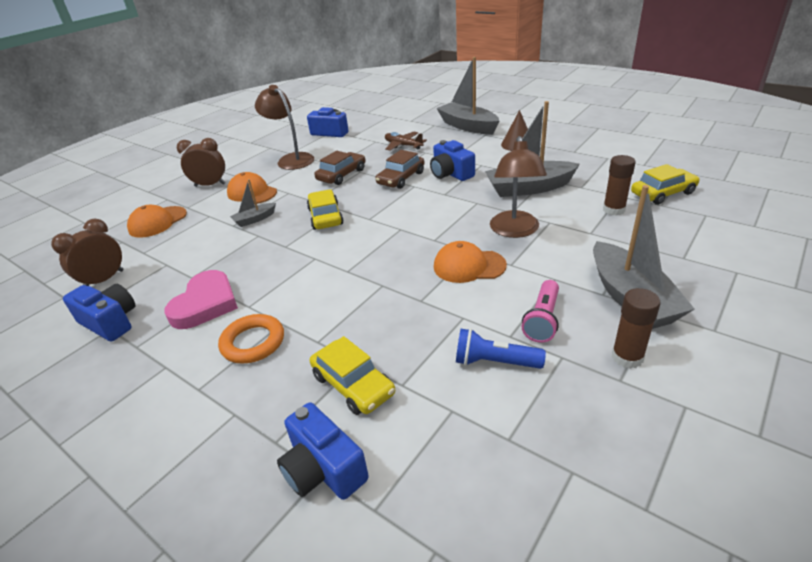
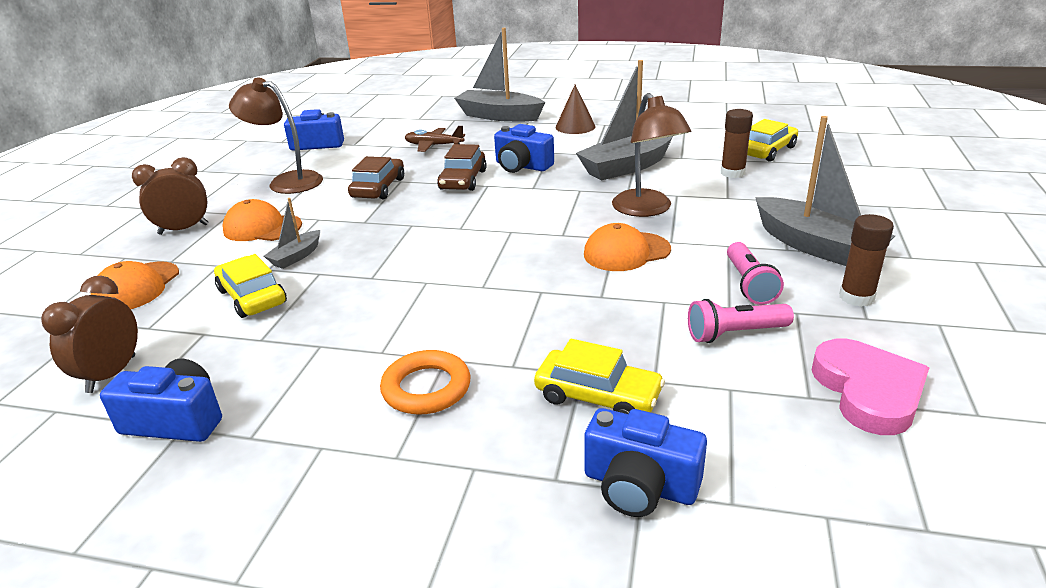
camera: 25 degrees left, 5 degrees down
pink heart [164,270,238,329] -> pink heart moved to [811,339,929,435]
yellow car [307,190,344,230] -> yellow car moved to [214,254,287,318]
blue flashlight [456,328,546,369] -> pink flashlight [688,299,794,343]

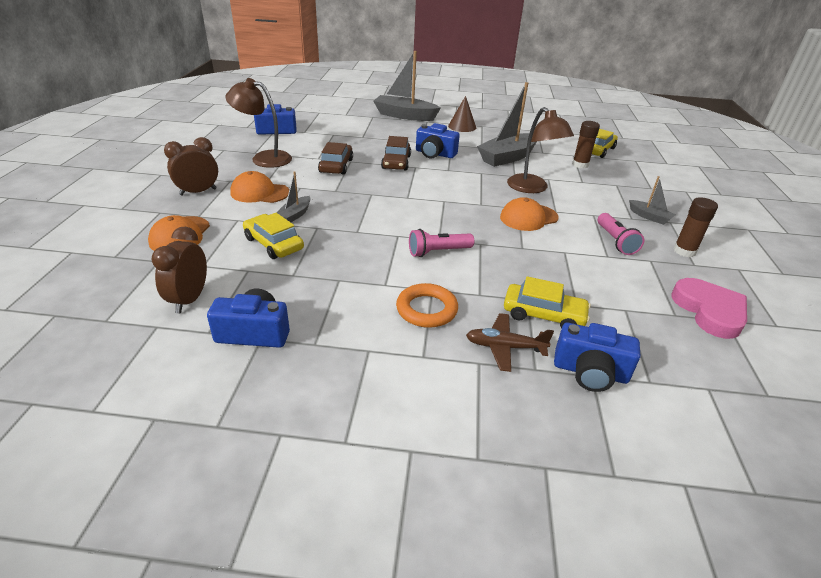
camera: 10 degrees left, 5 degrees up
brown plane [404,126,465,152] -> brown plane moved to [466,313,554,372]
pink flashlight [688,299,794,343] -> pink flashlight moved to [409,229,474,257]
grey boat [755,116,895,266] -> grey boat [629,176,676,225], size x0.49

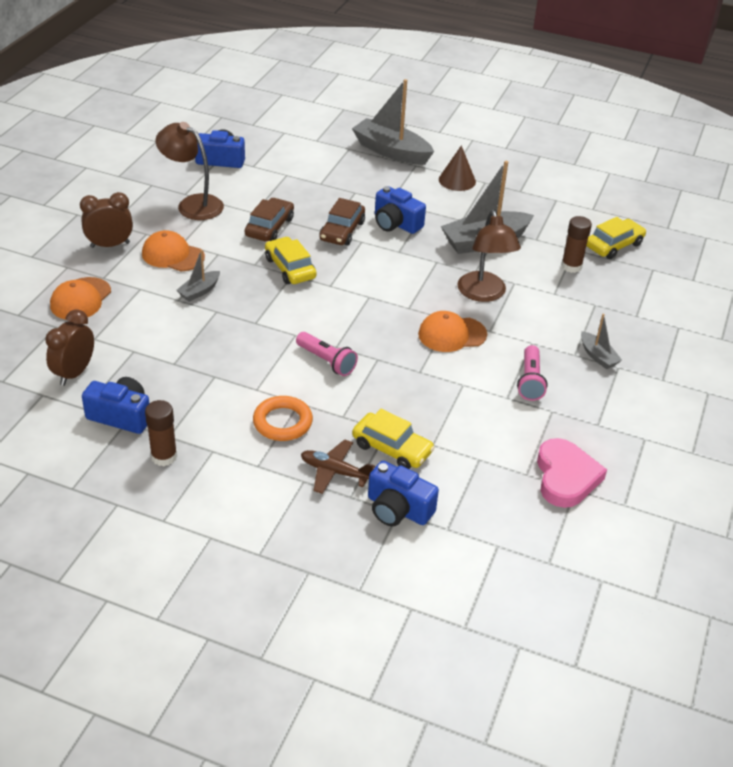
camera: 15 degrees right, 5 degrees up
yellow car [243,213,304,259] -> yellow car moved to [265,237,317,284]
pink flashlight [409,229,474,257] -> pink flashlight turned 135 degrees counterclockwise [296,332,358,376]
brown glue stick [673,197,718,257] -> brown glue stick moved to [145,400,177,466]

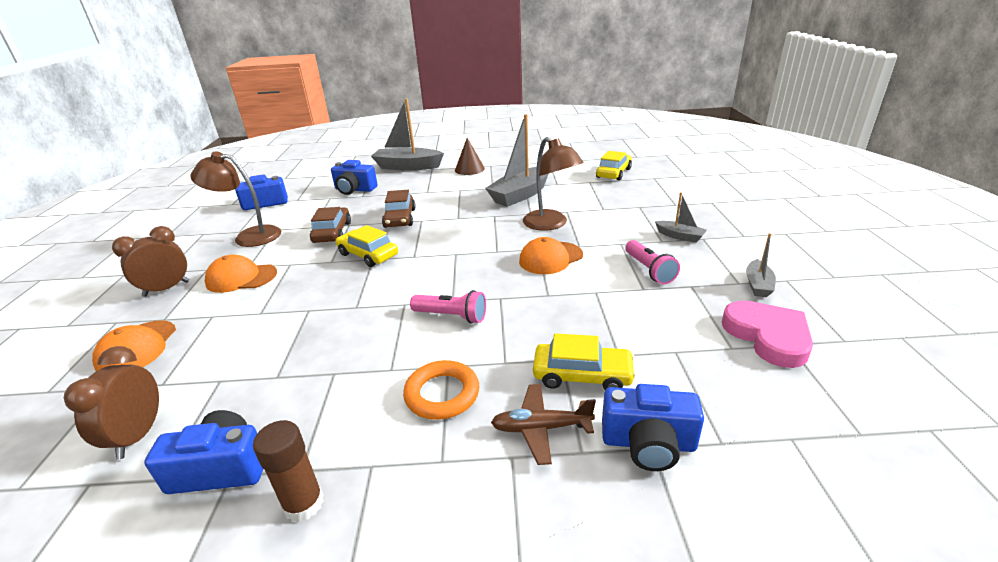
camera: 20 degrees left, 10 degrees down
grey boat [176,249,220,302] -> grey boat moved to [746,233,776,297]
blue camera [375,186,426,234] -> blue camera moved to [331,160,378,195]
brown glue stick [561,216,592,273] -> none

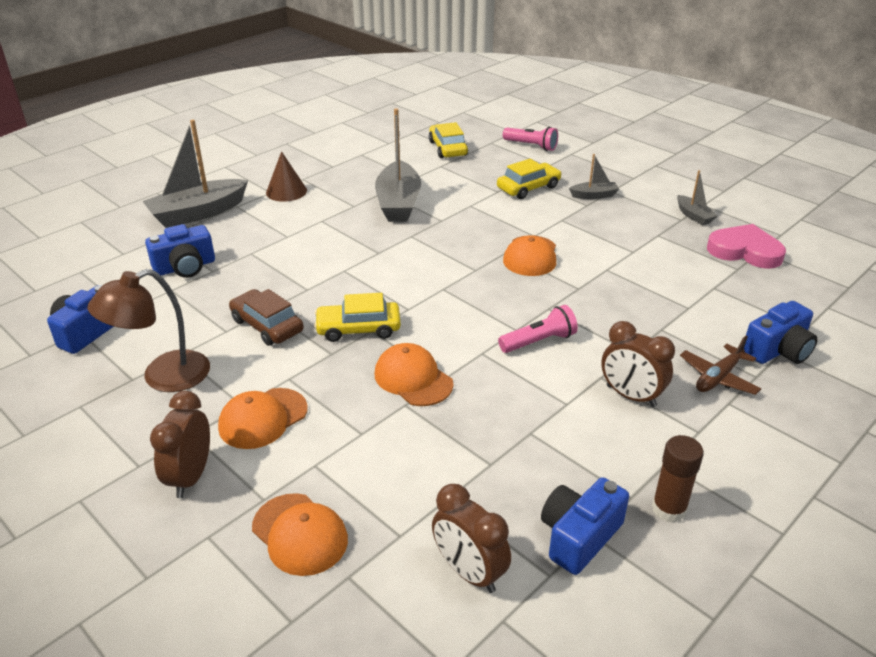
camera: 45 degrees left, 5 degrees up
brown car [382,190,416,228] -> none
orange ring [403,360,479,420] -> brown clock [601,321,675,407]
brown lamp [523,137,584,231] -> none
yellow car [533,333,636,390] -> yellow car moved to [497,159,562,199]
pink flashlight [625,240,680,284] -> pink flashlight moved to [503,127,558,151]
none -> orange cap [375,343,453,406]

